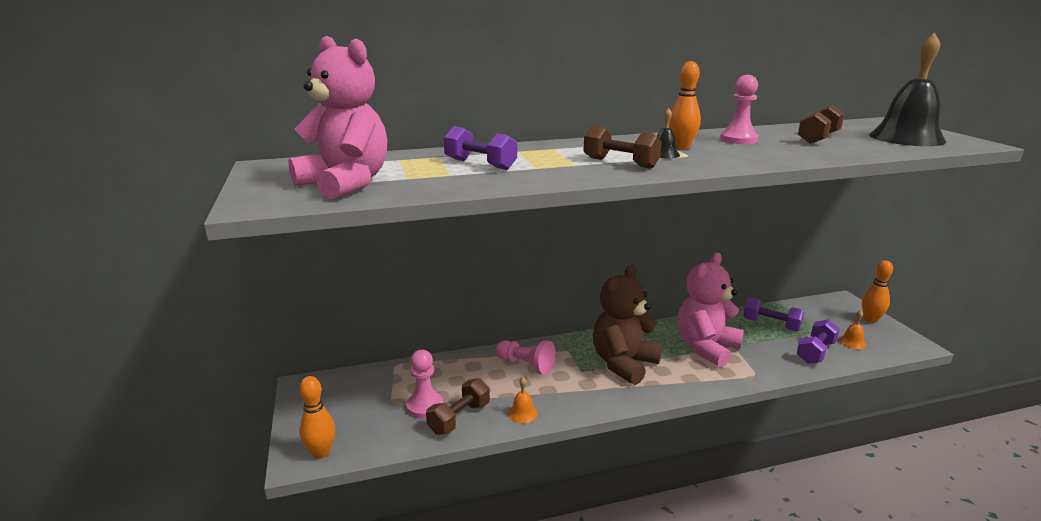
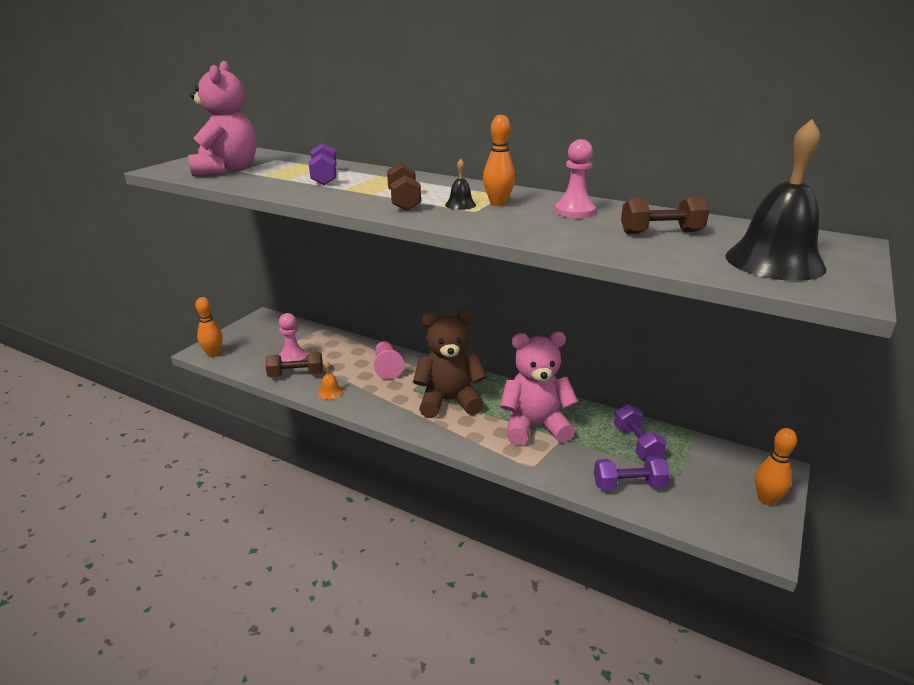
camera: 45 degrees right, 5 degrees up
orange bell [839,310,866,349] -> none

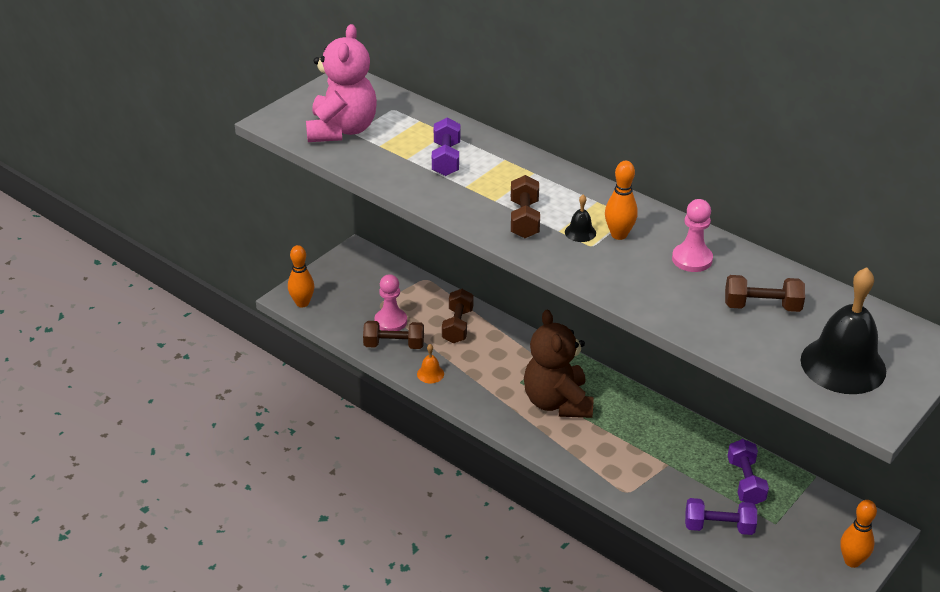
camera: 10 degrees right, 10 degrees up
pink pawn [374,341,404,379] -> none
brown teddy bear [413,310,487,418] -> brown teddy bear turned 105 degrees counterclockwise [524,310,593,418]
pink teddy bear [500,332,579,445] -> none
none -> brown dumbbell [442,289,474,343]

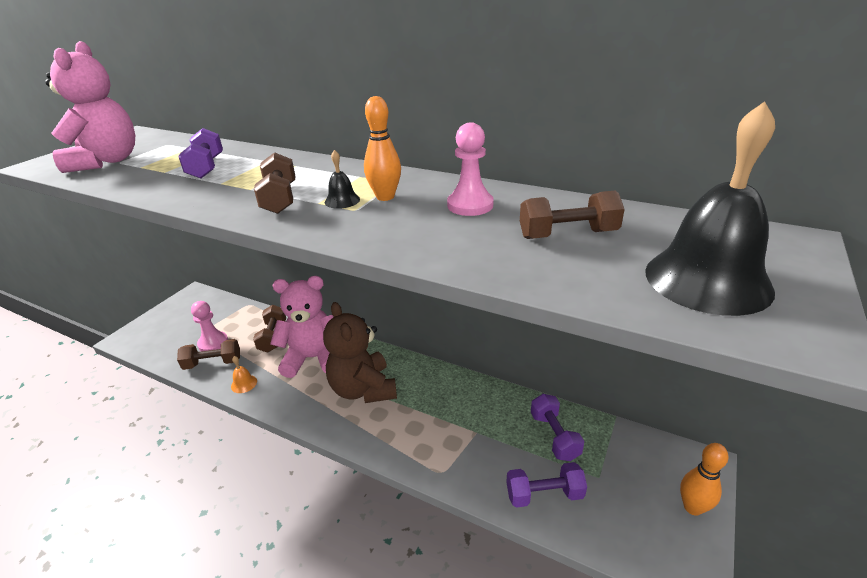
camera: 10 degrees left, 5 degrees down
orange bowling pin [288,245,314,307] -> none
none -> pink teddy bear [270,276,334,378]

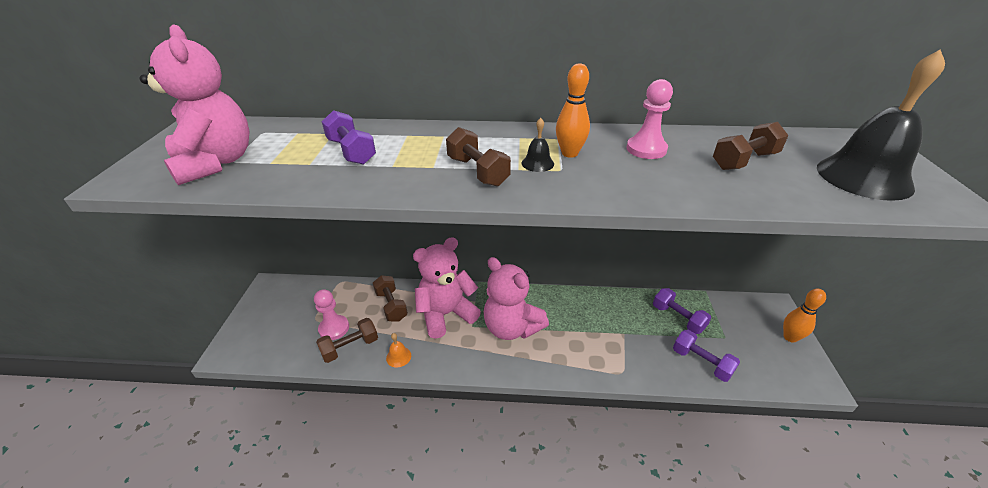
camera: 25 degrees left, 5 degrees up
brown teddy bear [323,302,397,403] -> pink teddy bear [484,257,549,340]
purple dumbbell [506,462,587,508] -> purple dumbbell turned 75 degrees clockwise [673,330,740,382]

